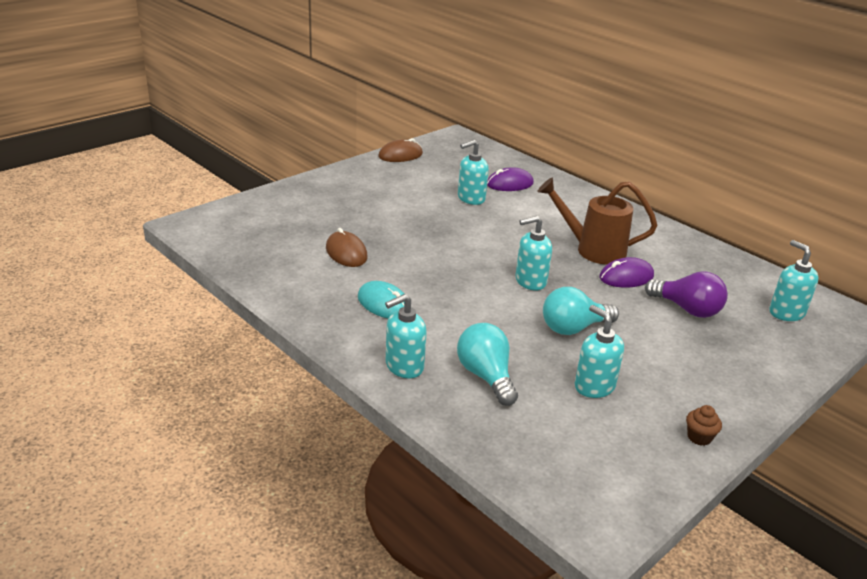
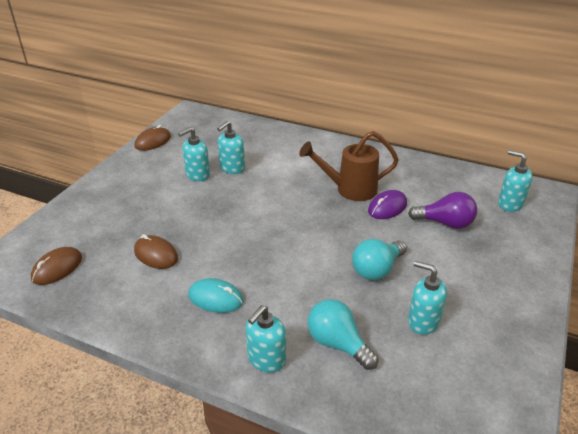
camera: 20 degrees left, 5 degrees up
purple mouse [487,167,534,191] -> none
turquoise soap dispenser [515,216,552,290] -> turquoise soap dispenser moved to [178,127,210,181]
brown cupcake [686,405,722,446] -> none
none -> brown mouse [31,247,82,285]

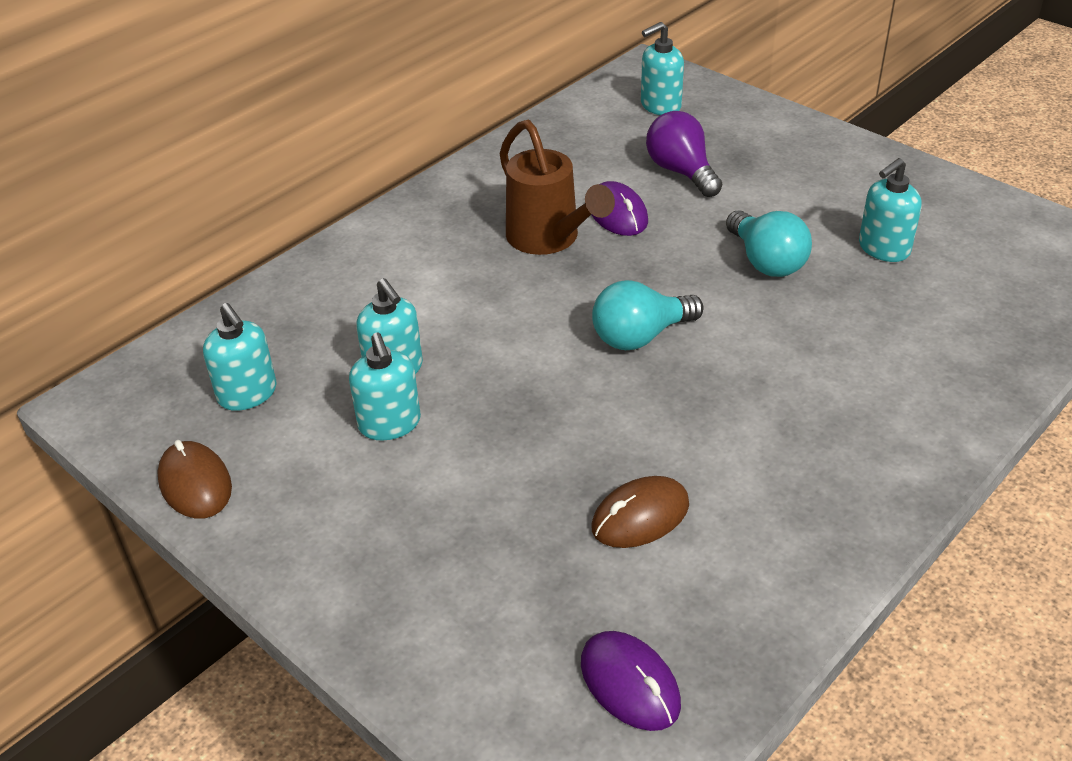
camera: 70 degrees left, 5 degrees up
brown mouse [31,247,82,285] -> purple mouse [581,631,681,731]
turquoise mouse [188,278,243,313] -> none
turquoise soap dispenser [246,305,286,373] -> turquoise soap dispenser moved to [203,303,277,411]
brown watering can [299,131,399,201] -> brown watering can turned 45 degrees counterclockwise [500,120,615,255]
turquoise light bulb [307,299,379,370] -> turquoise light bulb moved to [592,280,704,350]
purple light bulb [408,192,477,229] -> purple light bulb turned 60 degrees counterclockwise [646,111,722,197]

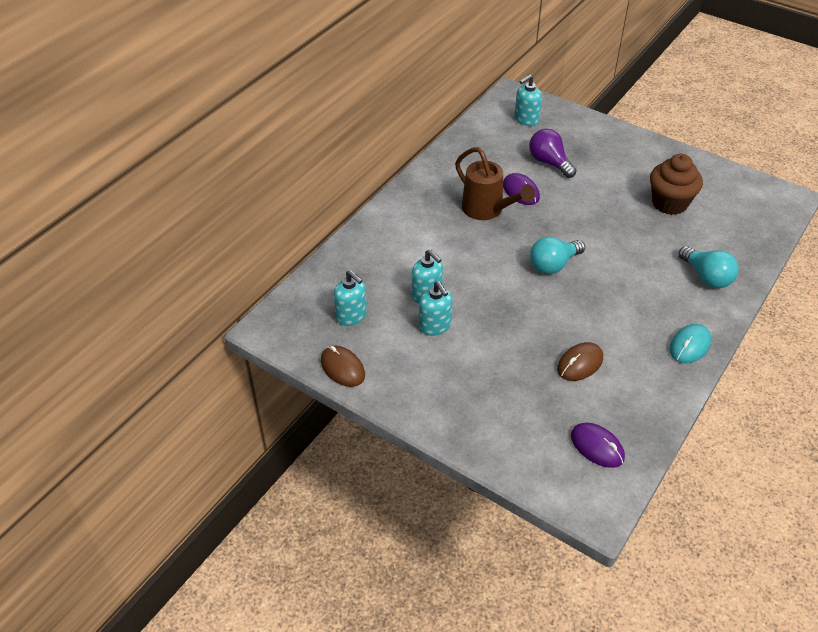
camera: 10 degrees left, 5 degrees up
turquoise light bulb [726,210,812,277] -> turquoise light bulb moved to [678,246,738,288]
turquoise soap dispenser [859,158,922,262] -> brown cupcake [650,154,703,215]
none -> turquoise mouse [670,324,711,364]

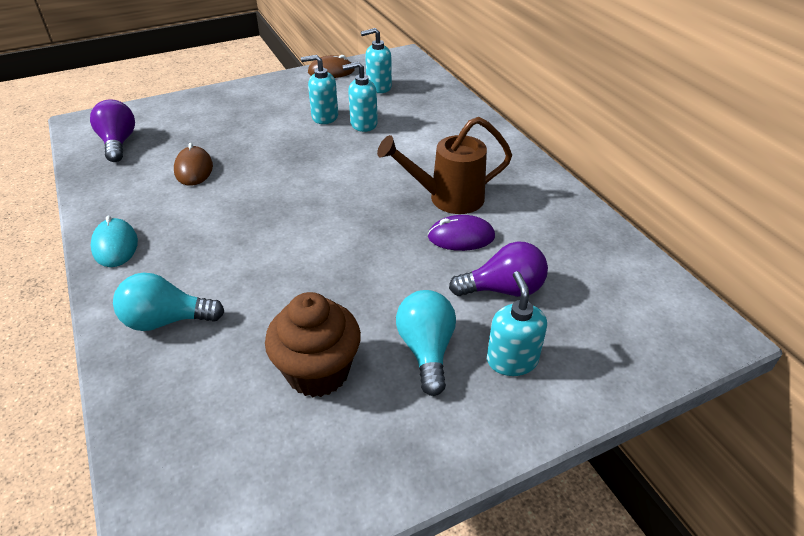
camera: 120 degrees right, 5 degrees down
turquoise soap dispenser [514,74,542,126] -> turquoise soap dispenser moved to [487,271,547,376]
turquoise light bulb [530,237,585,274] -> turquoise light bulb moved to [396,290,456,396]
purple mouse [571,423,625,468] -> purple light bulb [90,99,135,162]

